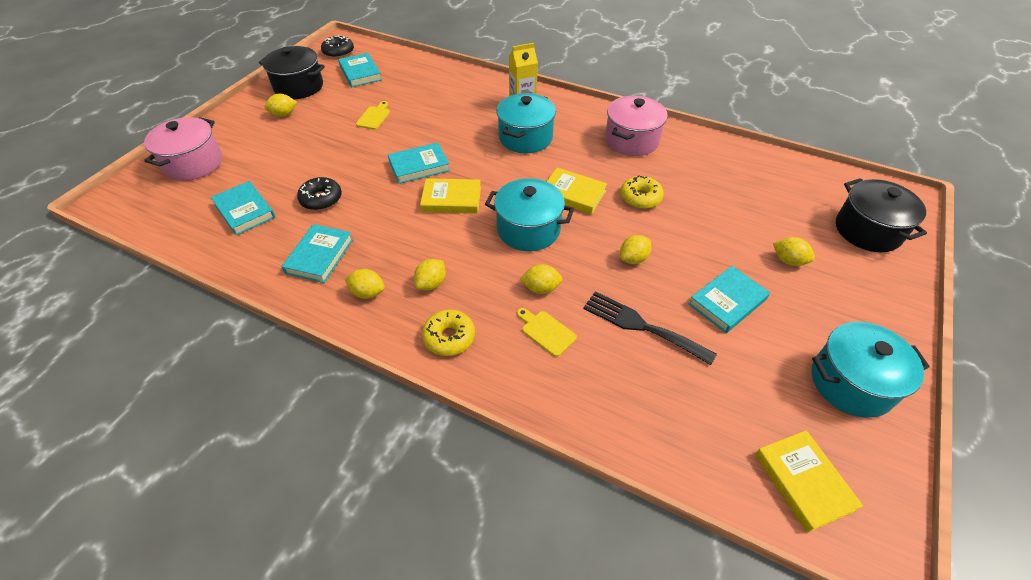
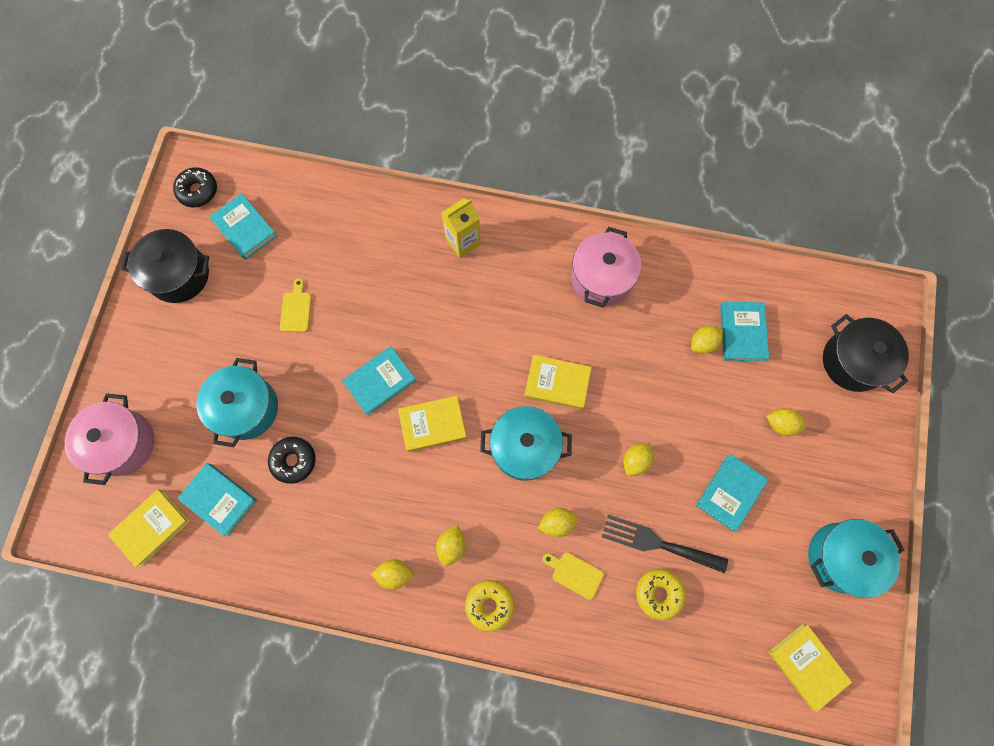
camera: 15 degrees left, 25 degrees up
yellow lemon [265,94,297,117] -> yellow lemon moved to [691,326,723,354]
turquoise book [281,224,353,283] -> turquoise book moved to [720,302,769,361]
turquoise pot [496,93,556,153] -> turquoise pot moved to [196,358,278,447]
yellow donut [620,175,664,209] -> yellow donut moved to [636,569,686,620]
none -> yellow book [108,489,190,567]

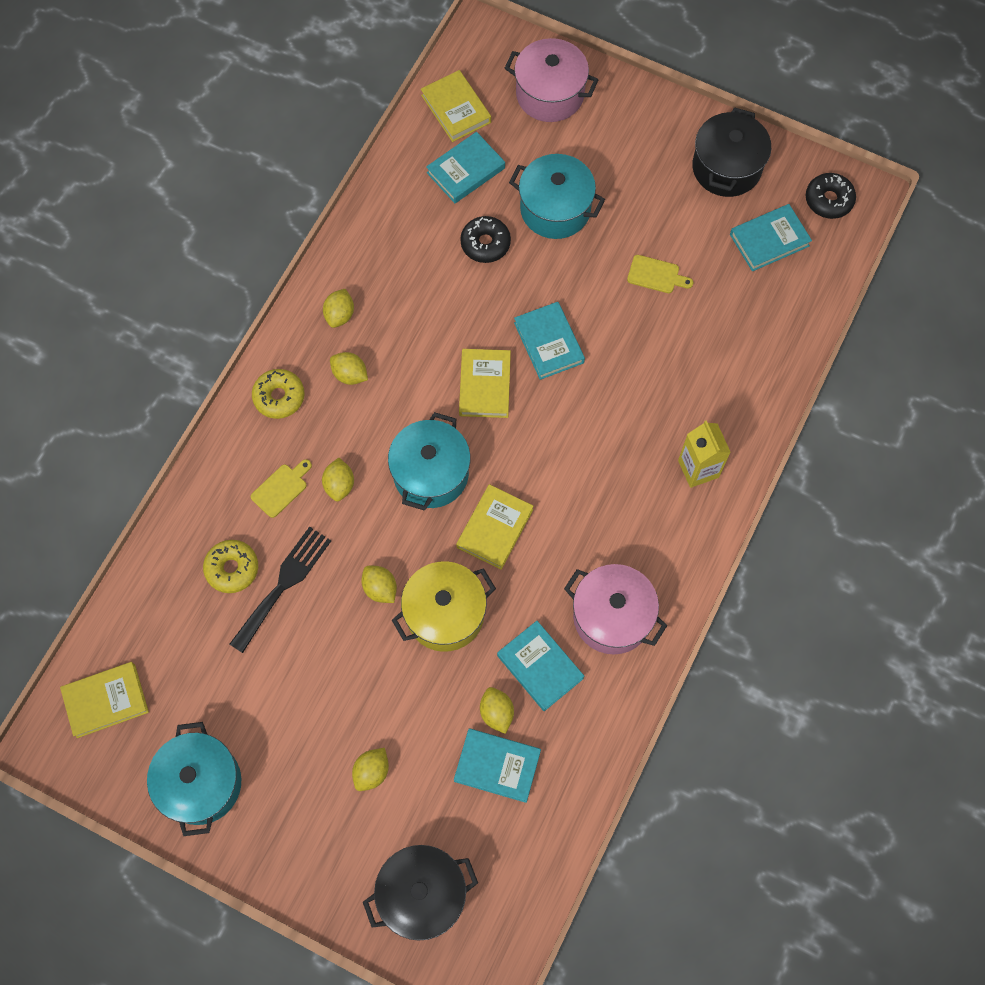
camera: 105 degrees right, 5 degrees down
turquoise book [696,454,768,531] -> turquoise book moved to [497,621,584,711]
none -> yellow pot [392,561,496,652]

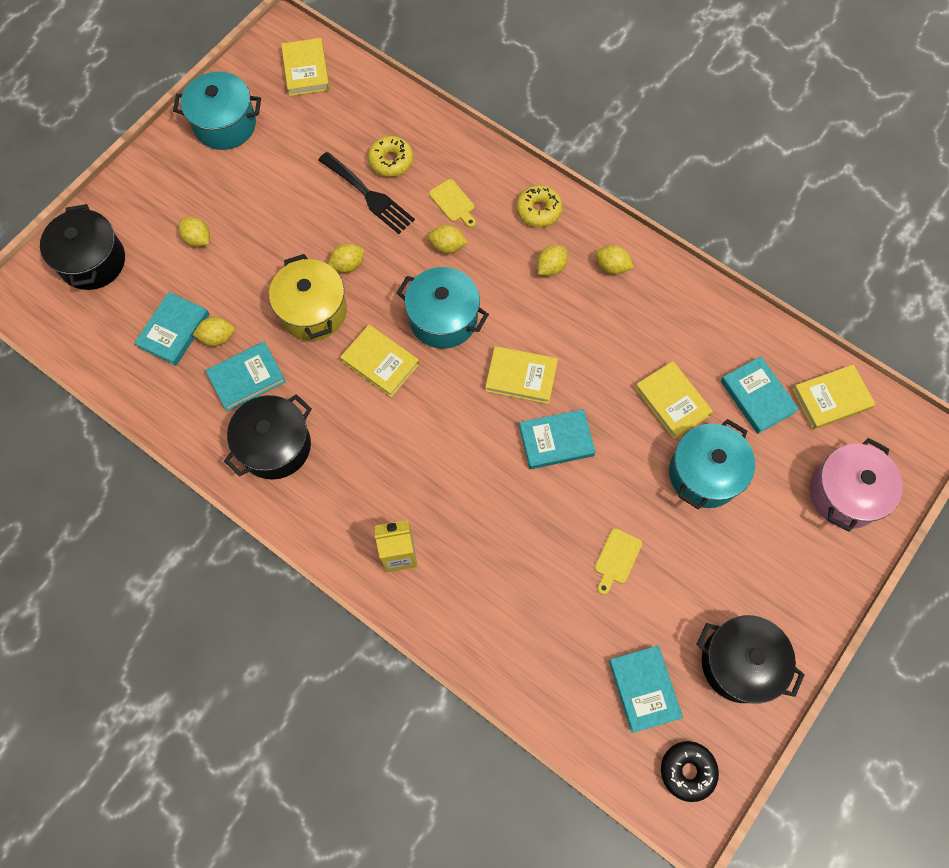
camera: 100 degrees right, 0 degrees up
black donut [460,216,511,263] -> yellow book [635,361,713,439]
pink pot [564,564,667,654] -> black pot [224,394,312,480]

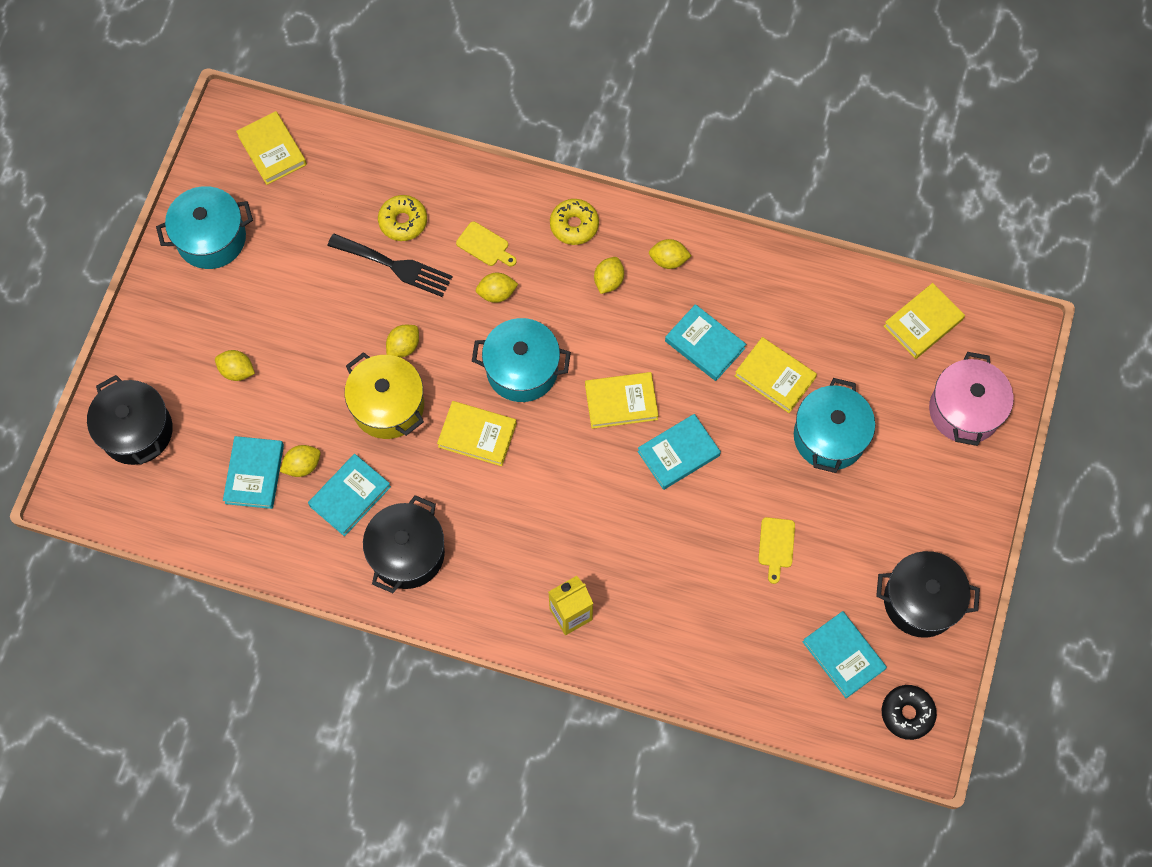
camera: 20 degrees left, 0 degrees up
turquoise book [721,356,799,434] -> turquoise book moved to [665,304,746,381]

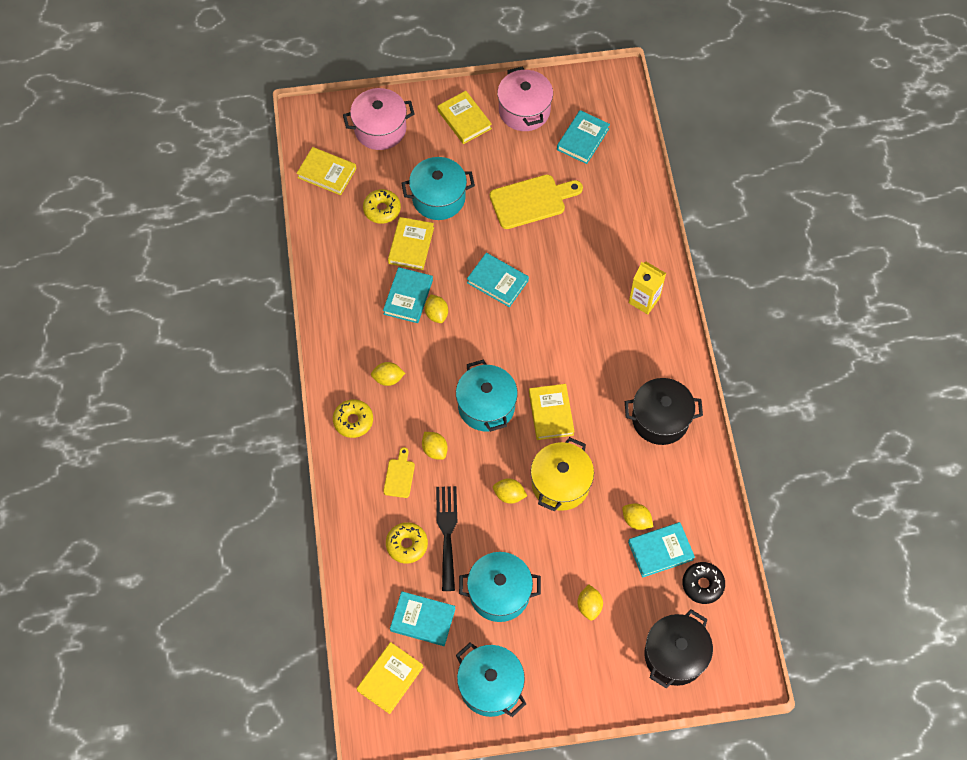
camera: 115 degrees left, 5 degrees down
turquoise book [308,454,391,536] -> turquoise book moved to [390,591,456,646]
yellow book [585,372,659,429] -> yellow book moved to [437,91,492,144]
yellow lemon [649,239,691,269] -> yellow lemon moved to [425,295,448,323]
yellow cutting board [758,517,795,584] -> yellow cutting board [490,174,583,229], size x1.92
black pot [876,551,980,638] -> pink pot [497,66,553,131]
black donut [882,685,937,740] -> black donut moved to [682,562,725,604]
none -> yellow donut [363,189,401,224]
none -> turquoise pot [459,552,541,622]

